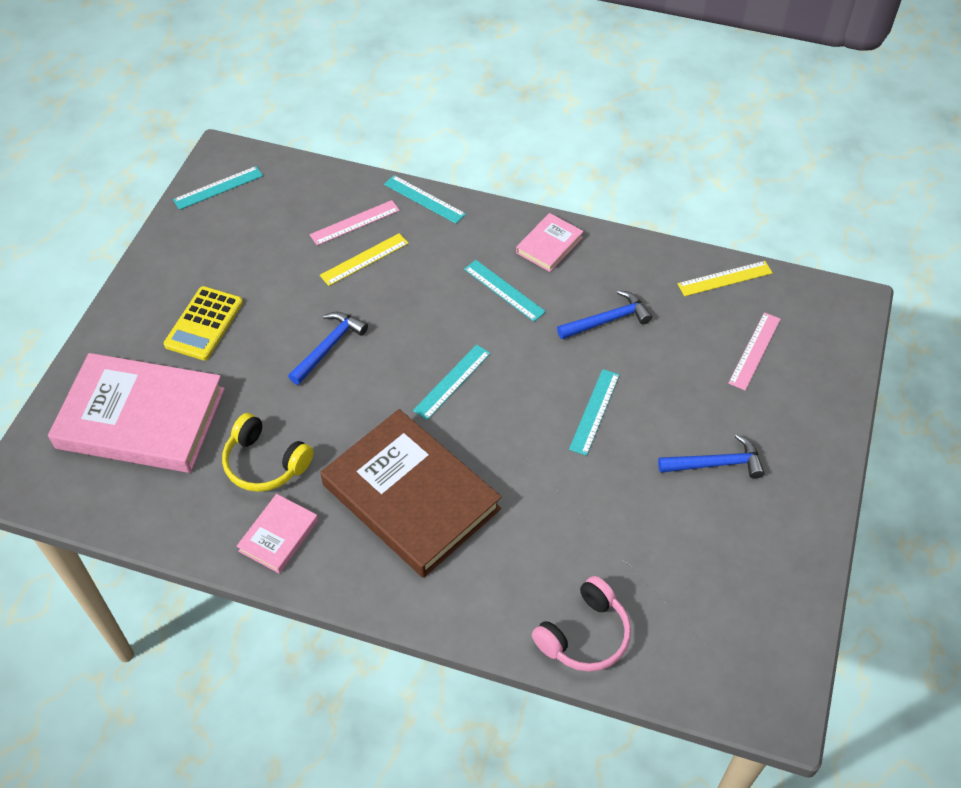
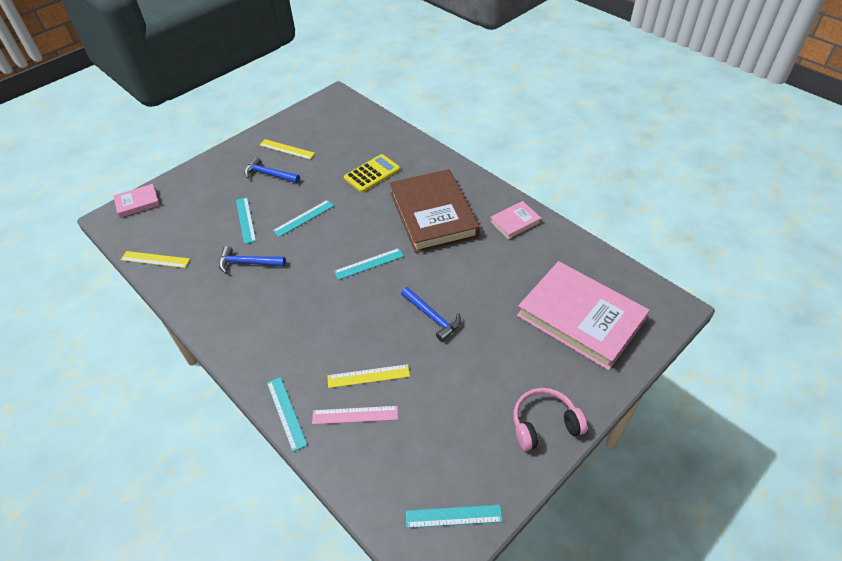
camera: 150 degrees left, 5 degrees down
yellow calculator [164,286,243,360] -> yellow calculator moved to [344,154,400,193]
yellow headphones [222,413,313,492] -> none
blue hammer [288,312,368,385] -> blue hammer turned 105 degrees counterclockwise [401,287,461,342]
turquoise ruler [464,260,546,322] -> turquoise ruler moved to [236,197,256,244]
pink book [516,213,584,272] -> pink book moved to [113,184,160,218]
pink headphones [532,576,631,672] -> pink headphones moved to [513,388,587,451]
pink ruler [728,312,781,390] -> none
none -> yellow ruler [259,139,315,160]

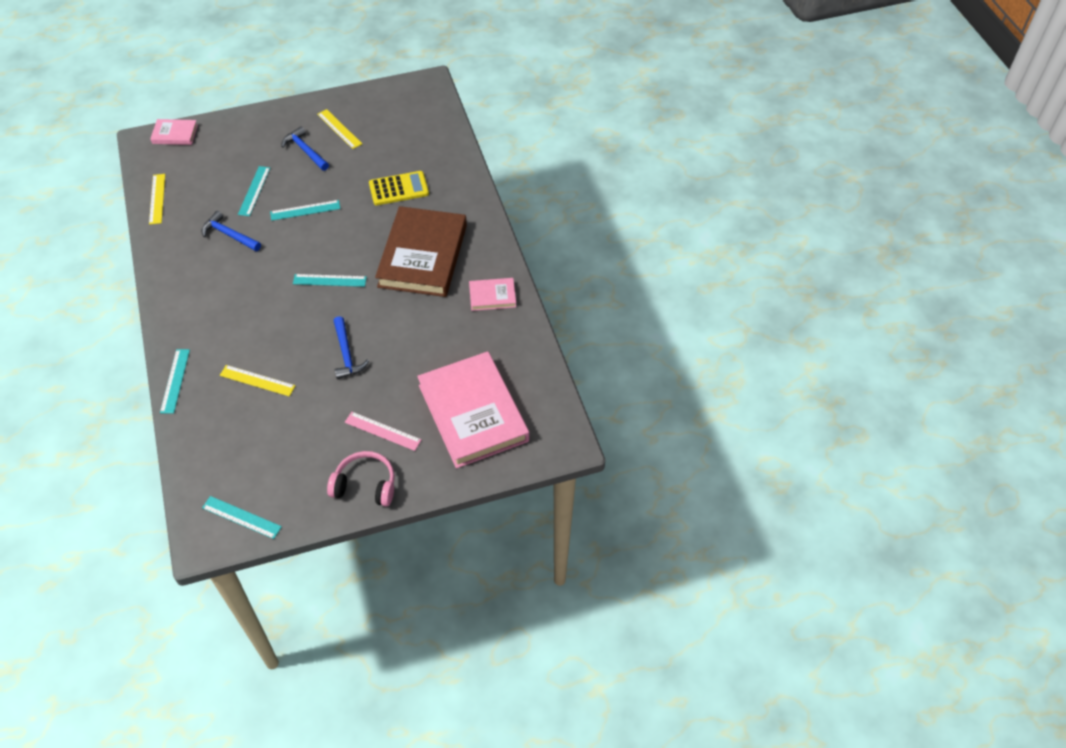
camera: 25 degrees right, 5 degrees up
yellow ruler [121,251,190,268] -> yellow ruler turned 45 degrees clockwise [149,174,165,225]
pink ruler [312,406,398,424] -> pink ruler moved to [345,412,422,451]

